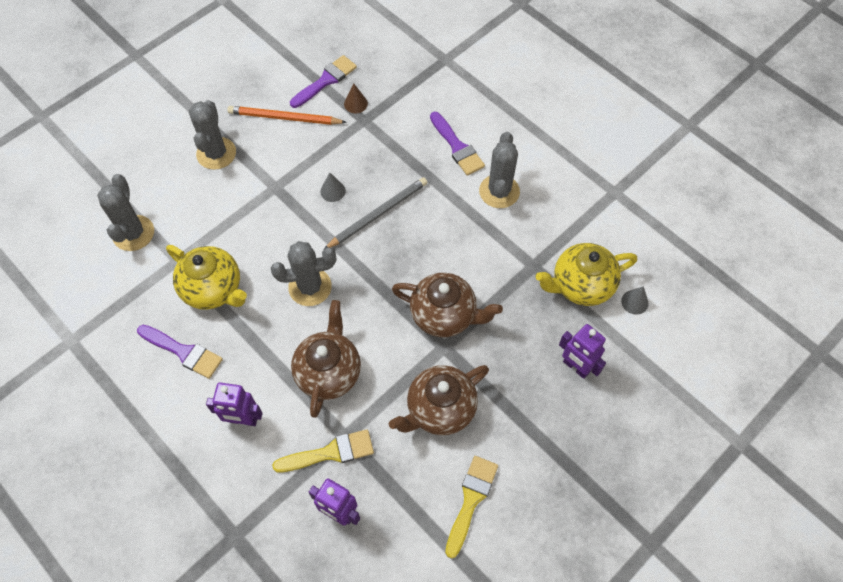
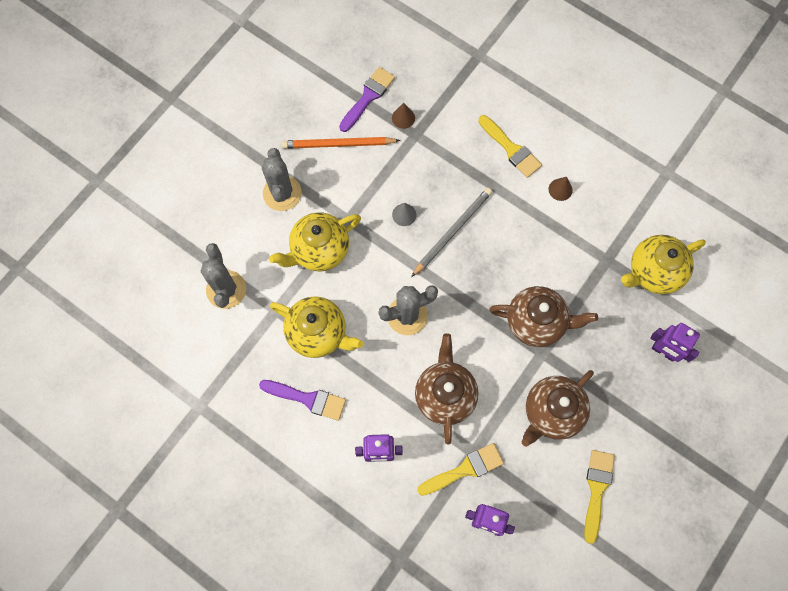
camera: 10 degrees left, 10 degrees up
purple brush [430,112,485,175] -> yellow brush [478,115,542,178]
grey cactus [479,132,520,208] -> brown cone [549,177,573,201]
grey cone [621,286,649,315] -> none
none -> yellow teapot [269,212,361,271]

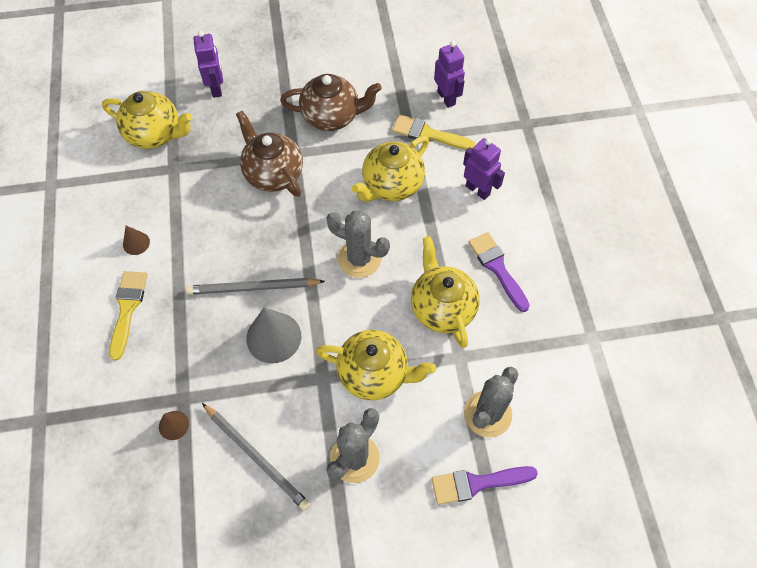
camera: 135 degrees left, 10 degrees down
orange pencil [281,137,401,149] -> grey pencil [202,403,310,511]
purple brush [339,67,395,132] -> purple brush moved to [432,466,538,505]
grey cone [392,203,416,226] -> grey cone [246,308,301,363], size x1.93
brown teapot [415,333,478,445] -> yellow teapot [352,136,429,202]
yellow brush [584,450,615,544] -> none

